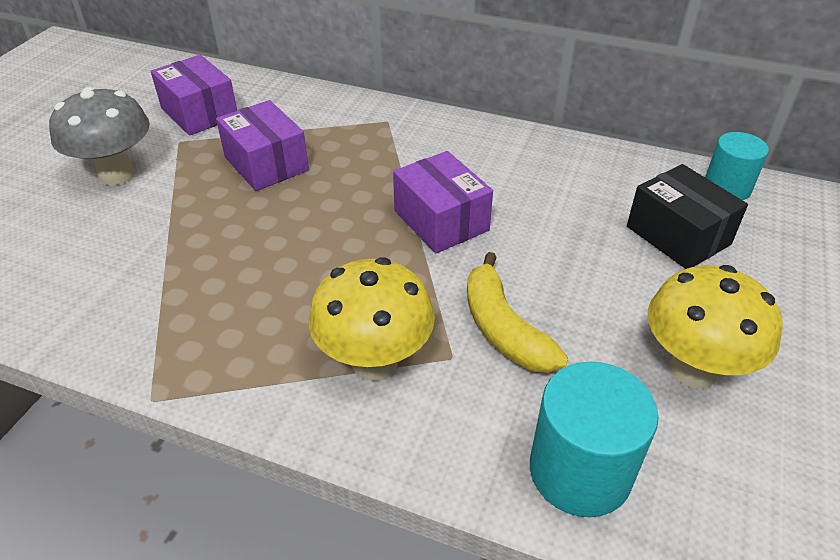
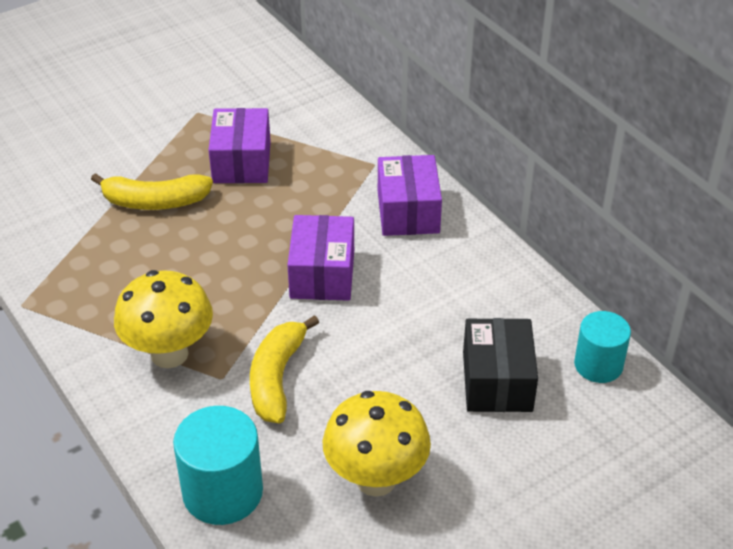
camera: 35 degrees right, 0 degrees up
grey mushroom [49,87,150,185] -> none
purple box [151,55,237,135] -> purple box moved to [378,155,442,236]
none -> yellow banana [91,173,213,210]

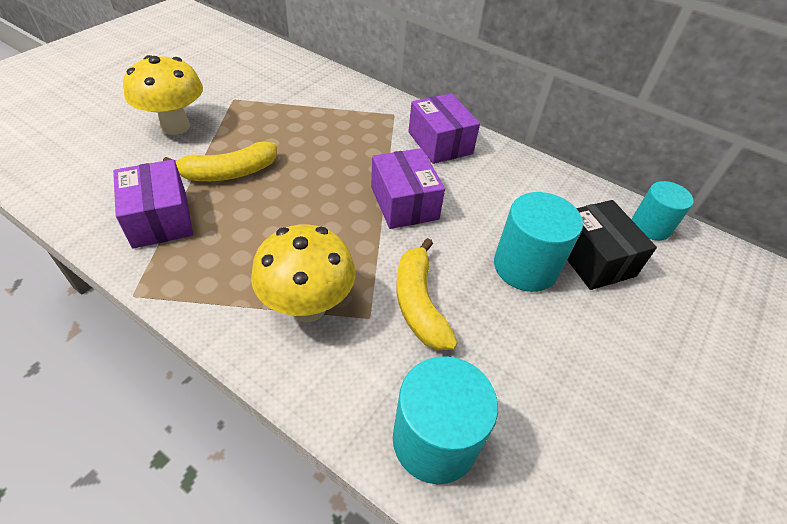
camera: 25 degrees left, 5 degrees up
purple box [209,108,271,183] -> purple box moved to [113,159,193,249]
yellow mushroom [323,391,431,497] -> yellow mushroom moved to [123,55,203,135]
none -> turquoise cylinder [494,192,583,292]

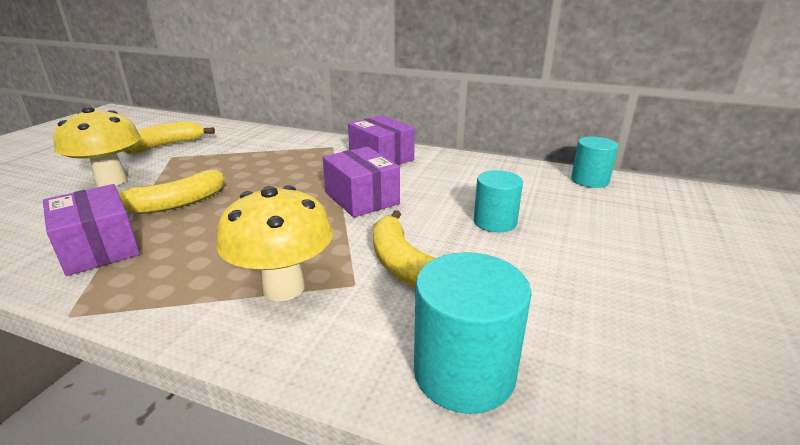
camera: 10 degrees left, 20 degrees down
turquoise cylinder [494,192,583,292] -> turquoise cylinder [474,170,523,232], size x0.67
black box [567,200,657,290] -> none
none -> yellow banana [123,121,215,154]

